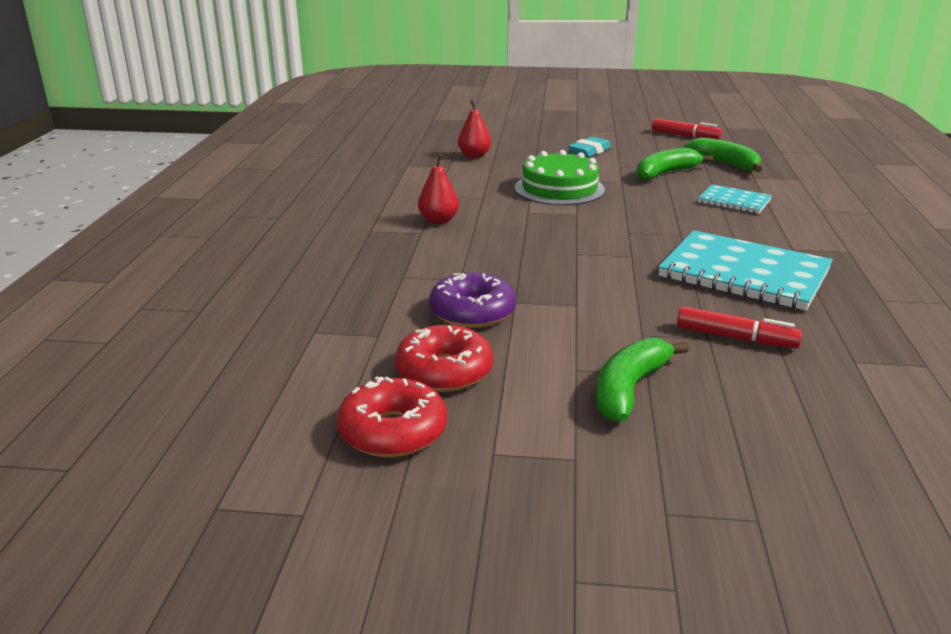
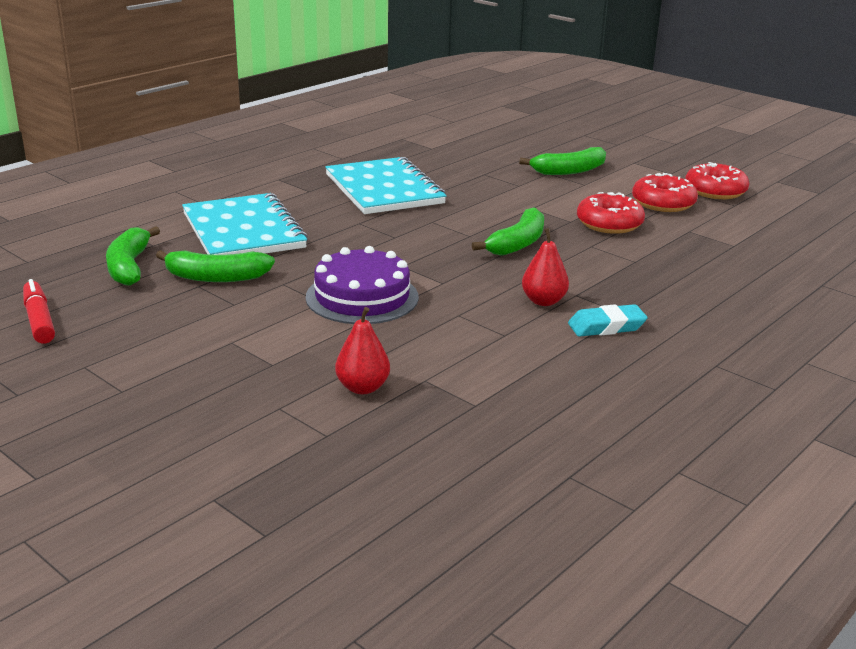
camera: 145 degrees left, 0 degrees up
purple donut [429,272,516,328] -> red donut [577,192,645,234]
green cake [515,150,605,205] -> purple cake [306,246,419,324]
turquoise eraser [568,137,611,157] -> turquoise eraser moved to [568,304,647,337]
red marker [677,306,802,349] -> none
turquoise notebook [698,184,772,214] -> turquoise notebook [182,193,308,255], size x1.93
none -> green banana [472,208,544,256]

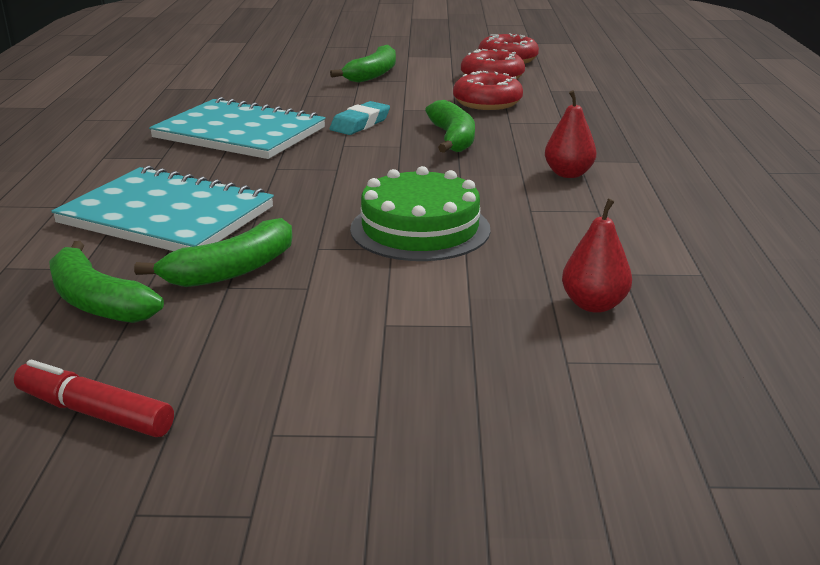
camera: 40 degrees left, 0 degrees up
purple cake [306,246,419,324] -> green cake [350,166,491,261]
turquoise eraser [568,304,647,337] -> turquoise eraser moved to [330,101,390,135]

